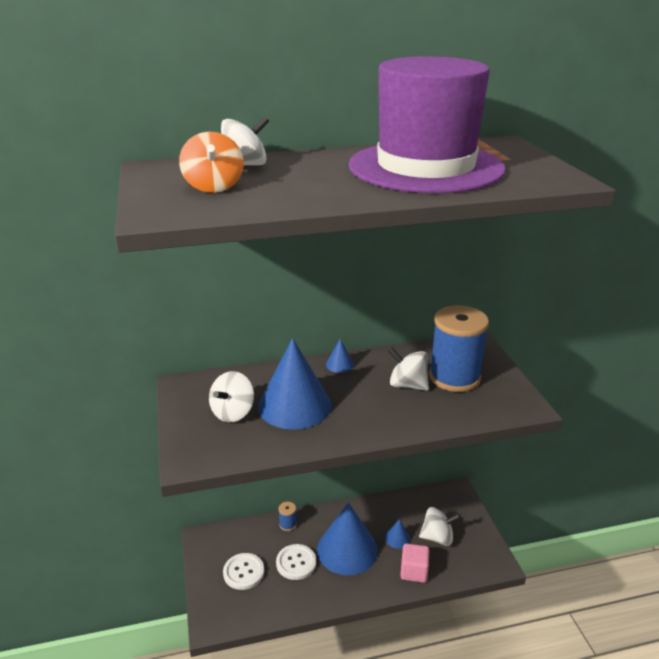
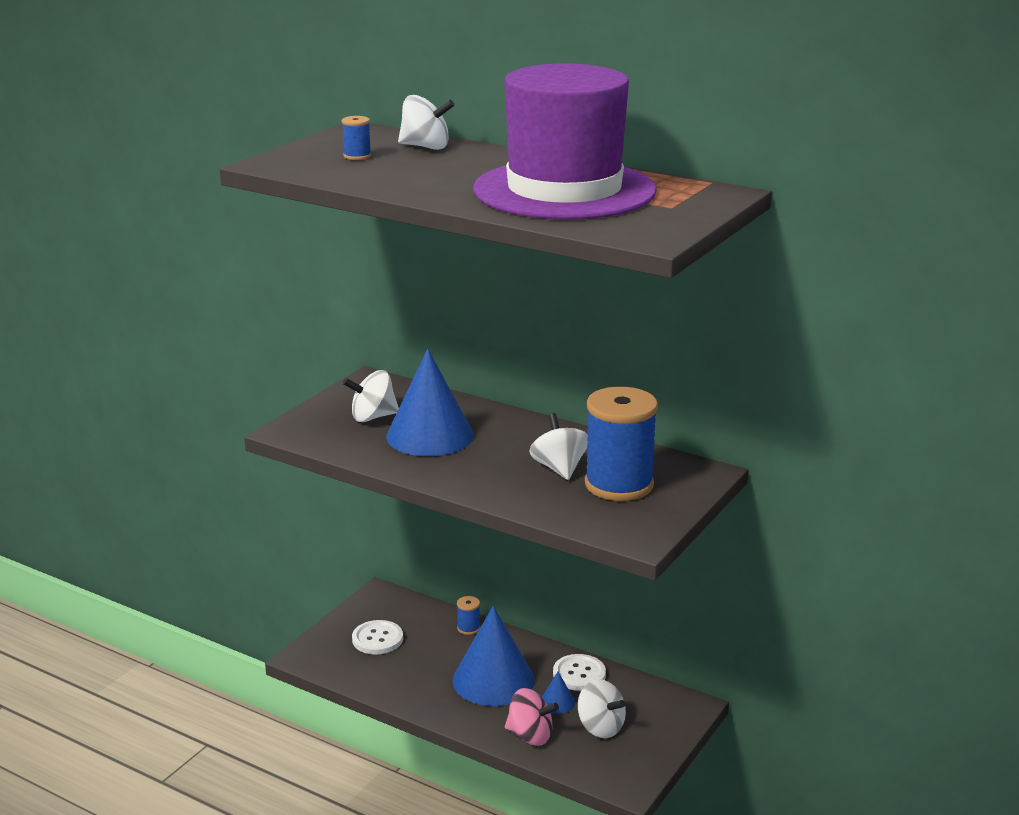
camera: 45 degrees right, 5 degrees down
orange spinning top [179,132,244,193] -> blue spool [342,116,371,160]
white button [276,544,316,580] -> white button moved to [553,654,606,691]
blue cone [326,339,354,373] -> none
pink cube [400,543,429,583] -> pink spinning top [505,688,559,746]

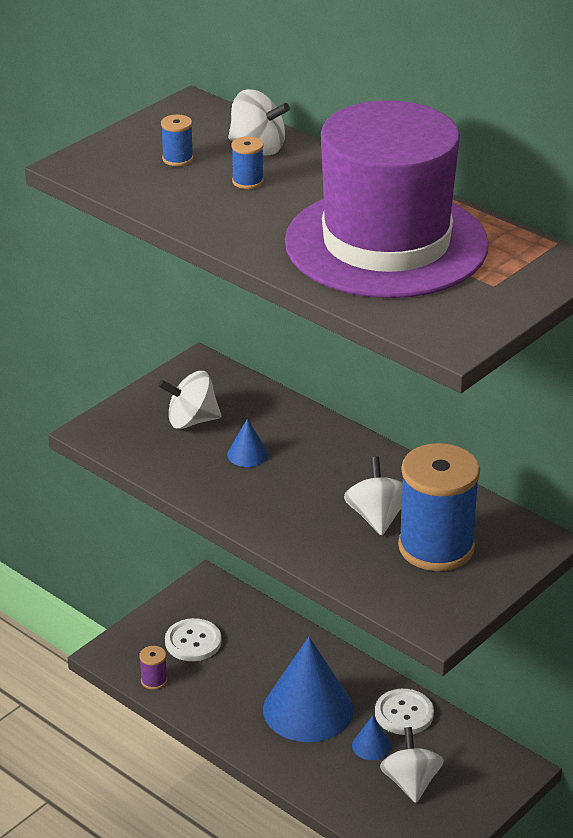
camera: 10 degrees right, 10 degrees up
blue cone [386,349,474,456] -> blue cone [227,419,268,467], size x0.42
blue spool [457,596,480,635] -> blue spool moved to [232,136,264,189]
pink spinning top [505,688,559,746] -> none
white spinning top [578,679,626,738] -> white spinning top turned 150 degrees counterclockwise [380,727,444,803]
none -> purple spool [139,646,167,690]

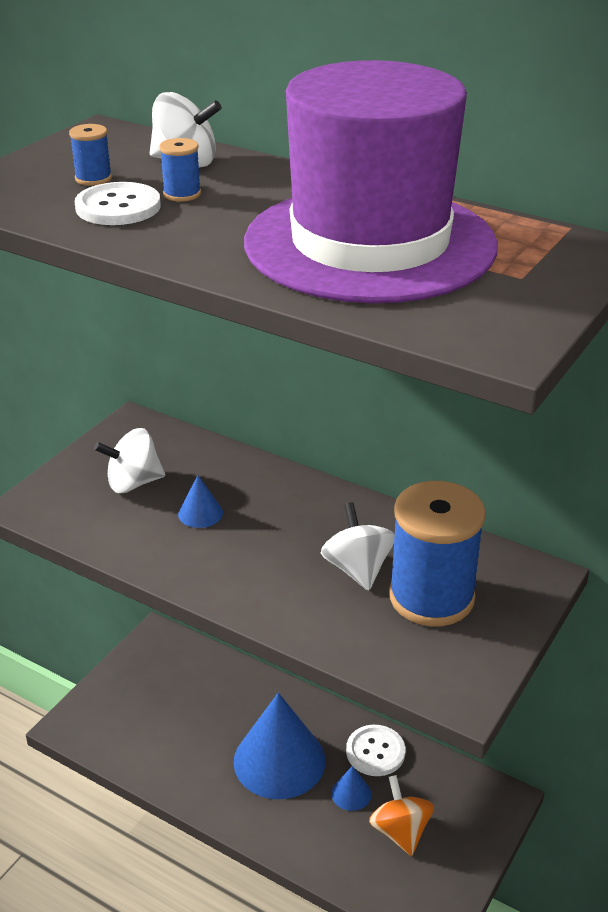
camera: 10 degrees left, 0 degrees up
purple spool [139,646,167,690] -> none
white button [165,618,221,661] -> white button moved to [75,182,161,225]
white spinning top [380,727,444,803] -> orange spinning top [369,775,434,856]

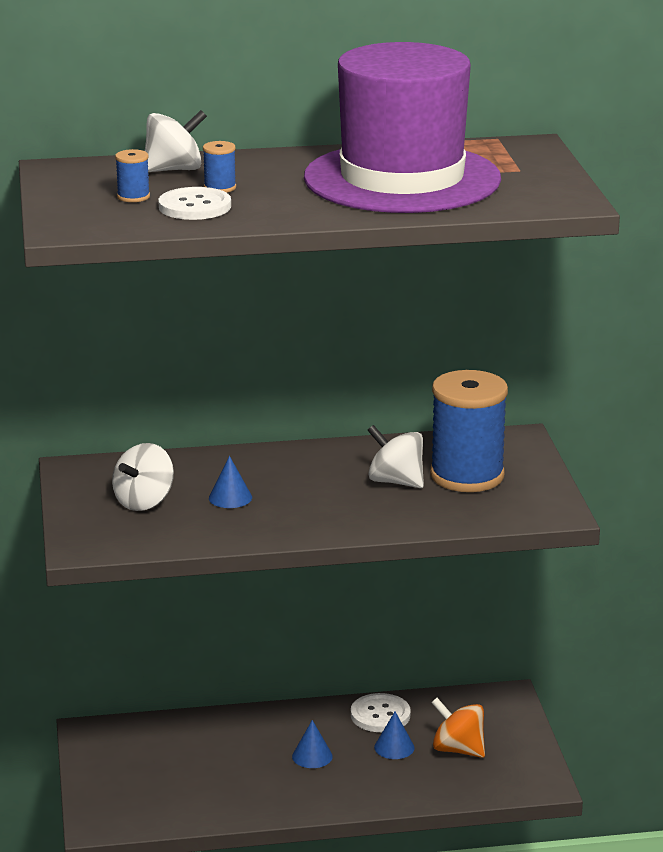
camera: 40 degrees left, 10 degrees down
blue cone [234,693,325,799] -> blue cone [292,720,333,768], size x0.42

